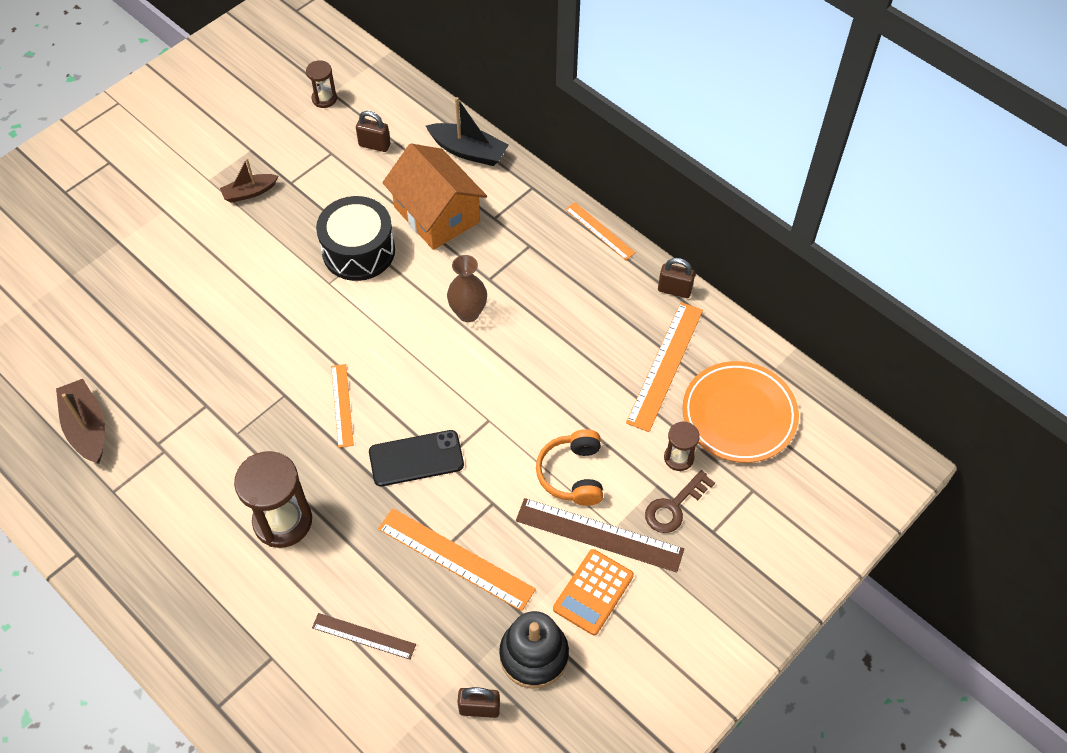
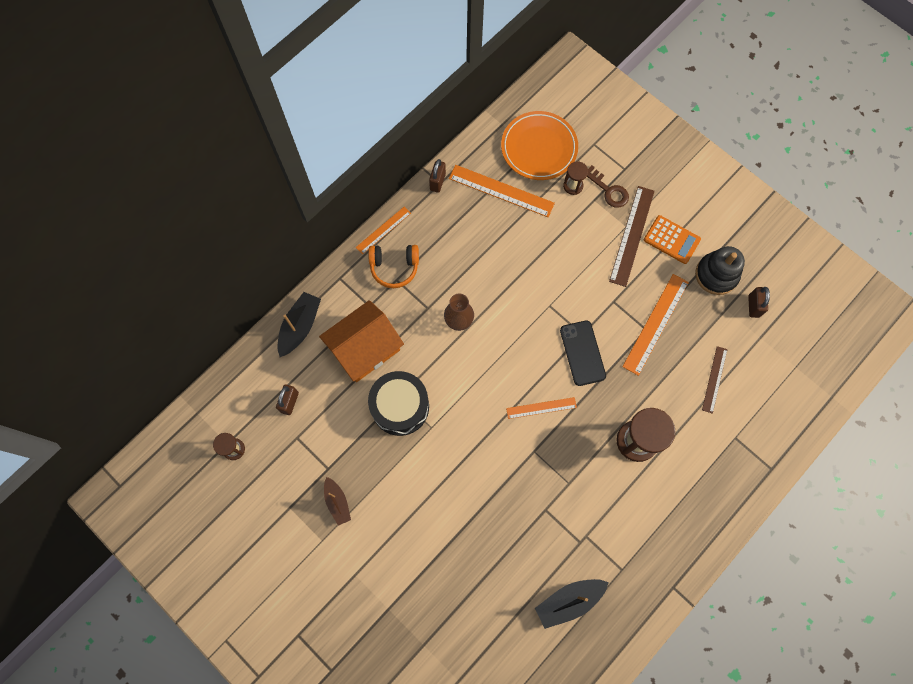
camera: 90 degrees left, 15 degrees up
brown boat [56,379,105,464] -> black boat [535,579,609,629]
orange headphones [536,429,603,506] -> orange headphones moved to [368,245,419,288]

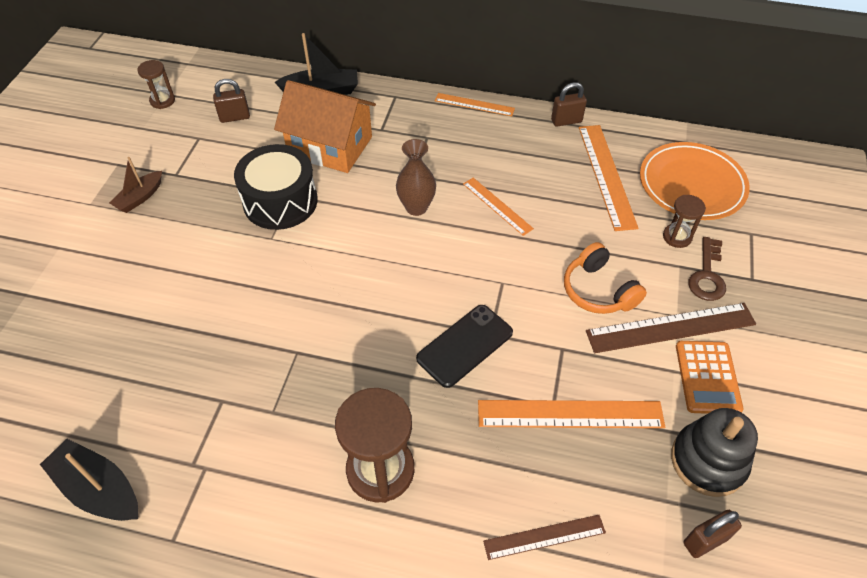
camera: 60 degrees right, 20 degrees down
orange headphones [368,245,419,288] -> orange headphones moved to [564,242,647,314]
orange ruler [506,397,577,419] -> orange ruler moved to [463,178,534,236]

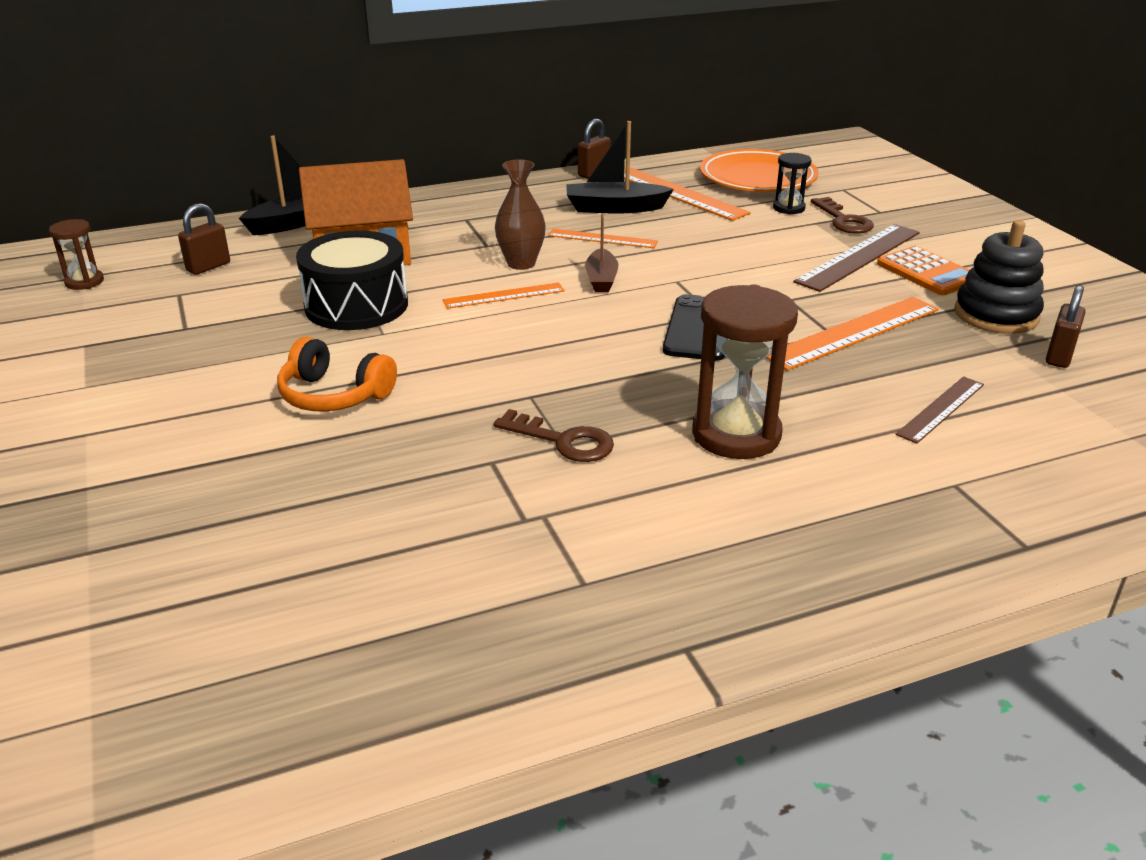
camera: 35 degrees left, 20 degrees down
black boat [40,439,138,521] -> black boat moved to [566,121,674,214]
brown boat [109,157,162,213] -> brown boat moved to [585,213,618,292]
orange ruler [435,93,515,116] -> orange ruler moved to [442,282,565,309]
orange headphones [564,242,647,314] -> orange headphones moved to [277,337,397,411]
brown hourglass [663,195,706,248] -> black hourglass [773,153,811,215]
none -> brown key [494,409,614,462]

